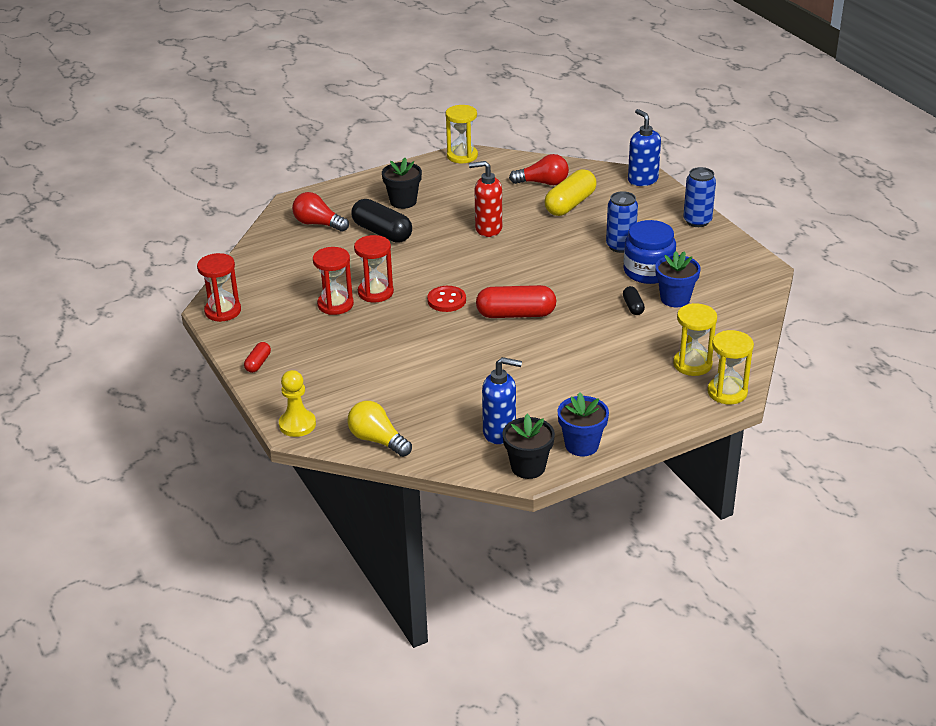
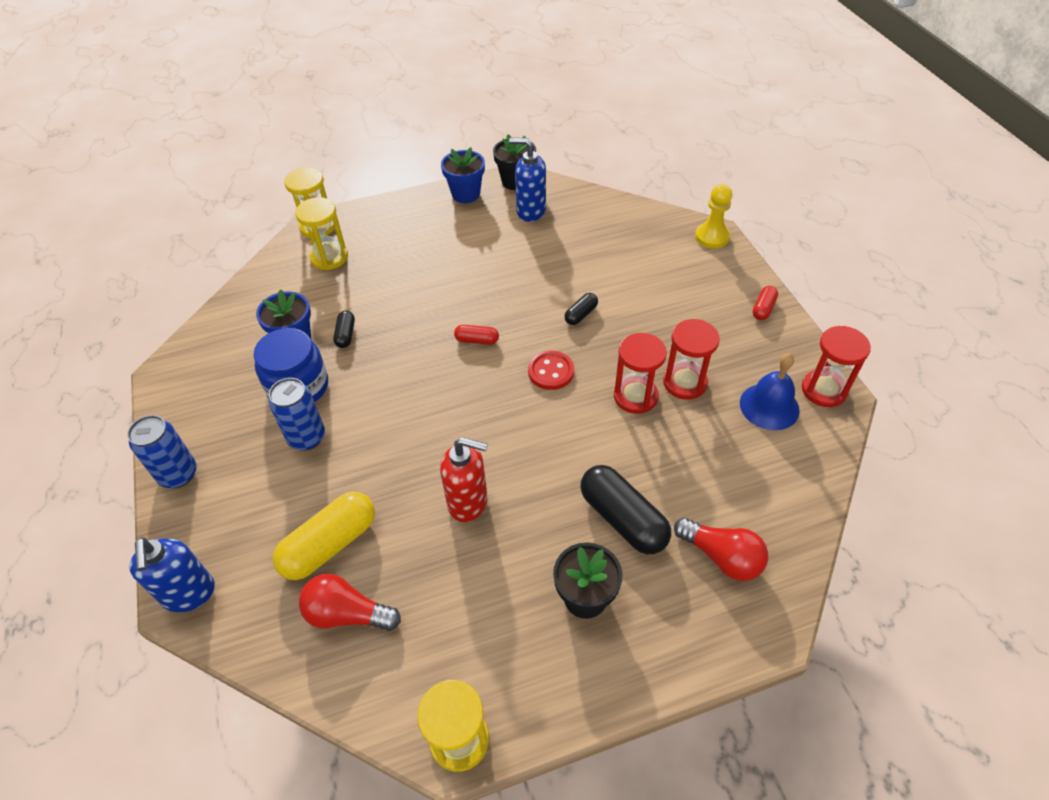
camera: 170 degrees left, 15 degrees up
yellow light bulb [347,401,412,457] -> none
red capsule [476,285,556,318] -> red capsule [454,325,499,345], size x0.50
none -> black capsule [564,293,598,325]
none -> blue bell [740,353,800,430]

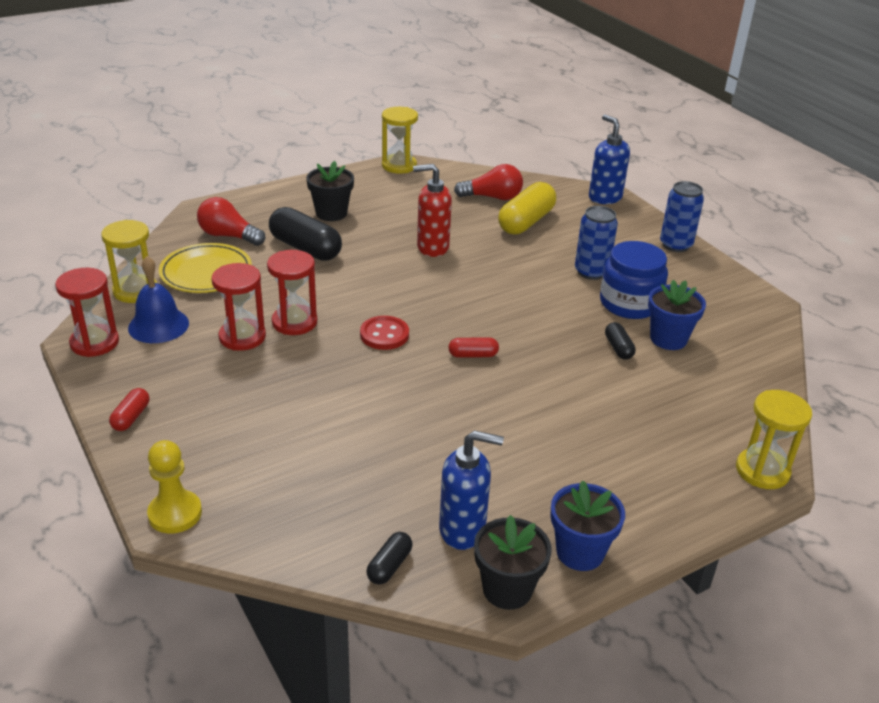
camera: 165 degrees right, 15 degrees down
yellow hourglass [295,197,348,270] -> yellow hourglass moved to [101,220,157,303]
black capsule [564,293,598,325] -> black capsule moved to [366,532,412,585]
none -> yellow plate [159,243,252,293]

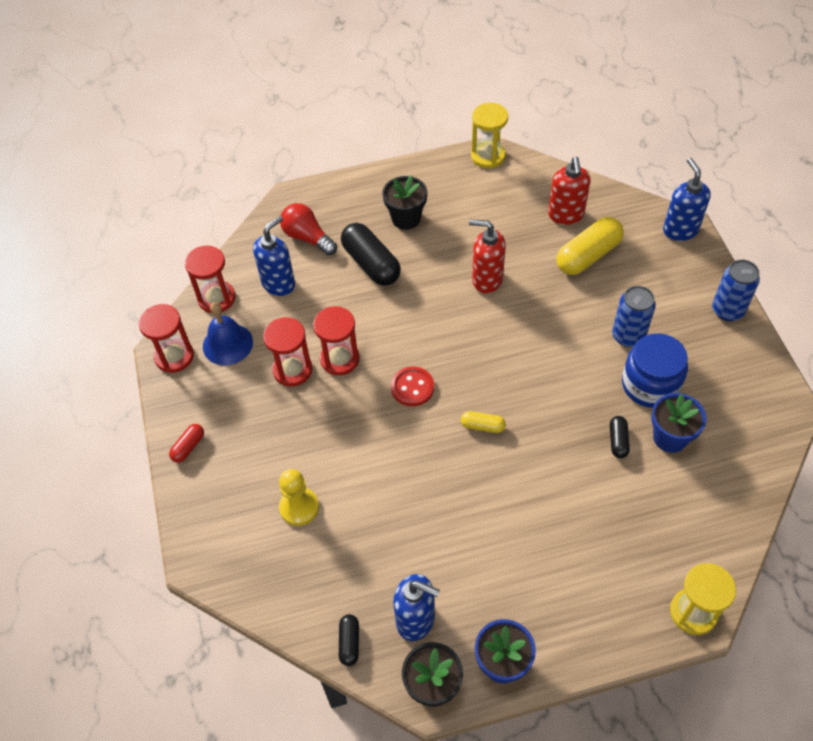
camera: 20 degrees right, 20 degrees up
yellow hourglass [101,220,157,303] -> red hourglass [185,245,235,313]
yellow pawn [147,440,202,534] -> yellow pawn moved to [279,469,319,526]
yellow plate [159,243,252,293] -> blue soap dispenser [253,216,295,296]
black capsule [366,532,412,585] -> black capsule turned 45 degrees counterclockwise [339,614,359,666]
red capsule [448,337,499,358] -> yellow capsule [461,411,506,433]
red light bulb [454,164,523,200] -> red soap dispenser [548,157,591,225]

